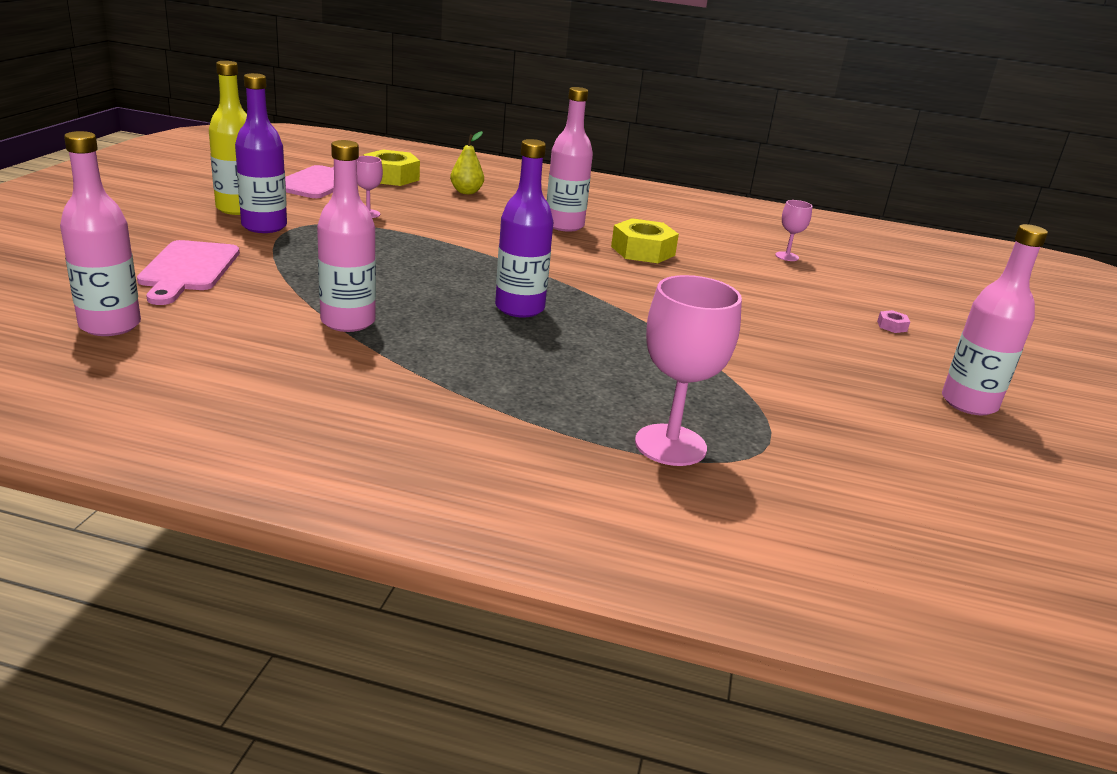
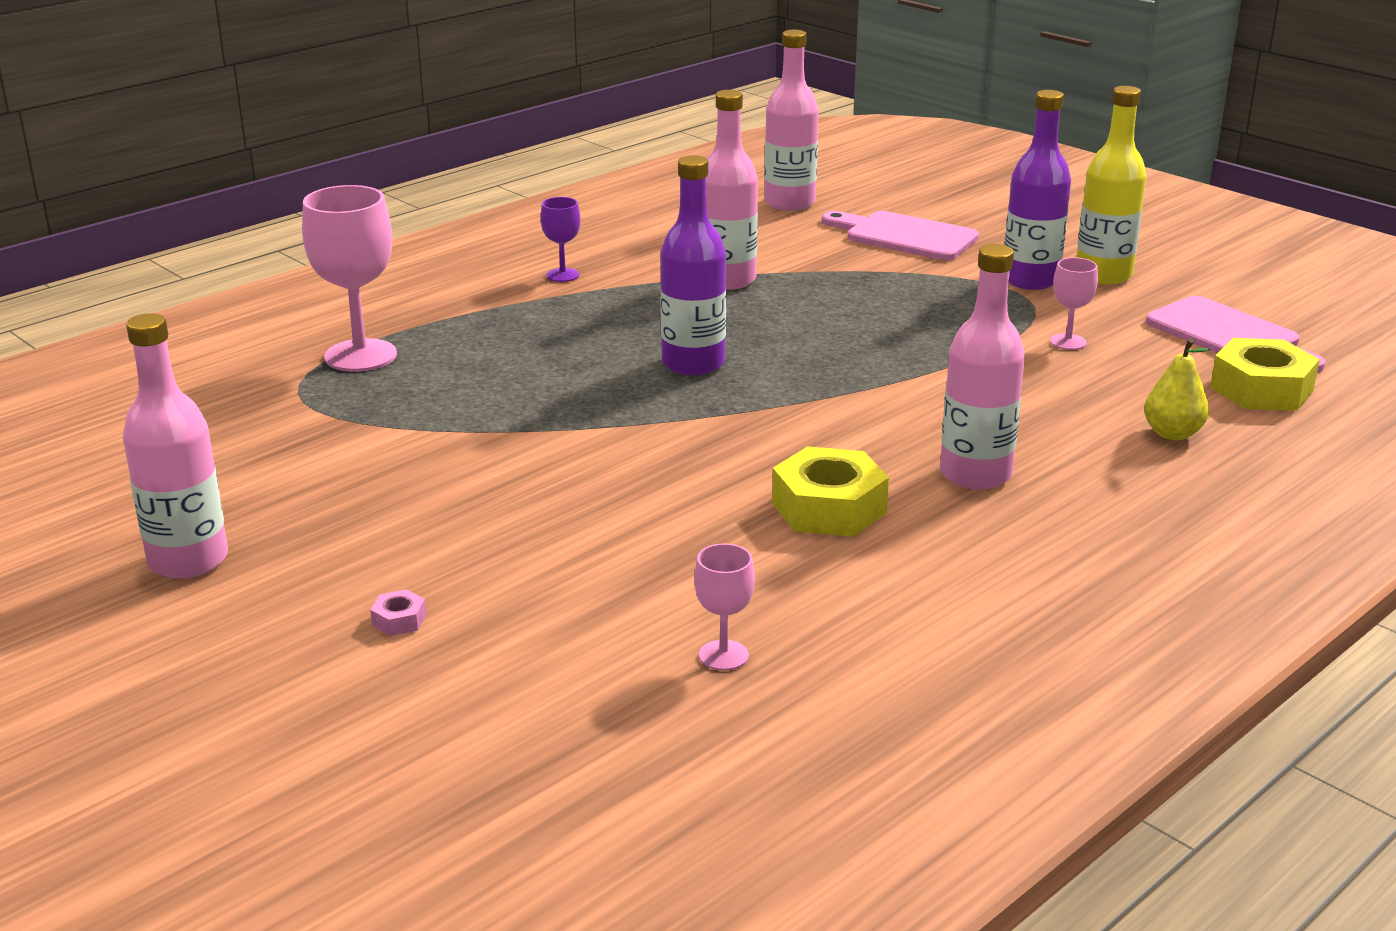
camera: 125 degrees right, 0 degrees up
none -> purple goblet [541,197,580,282]

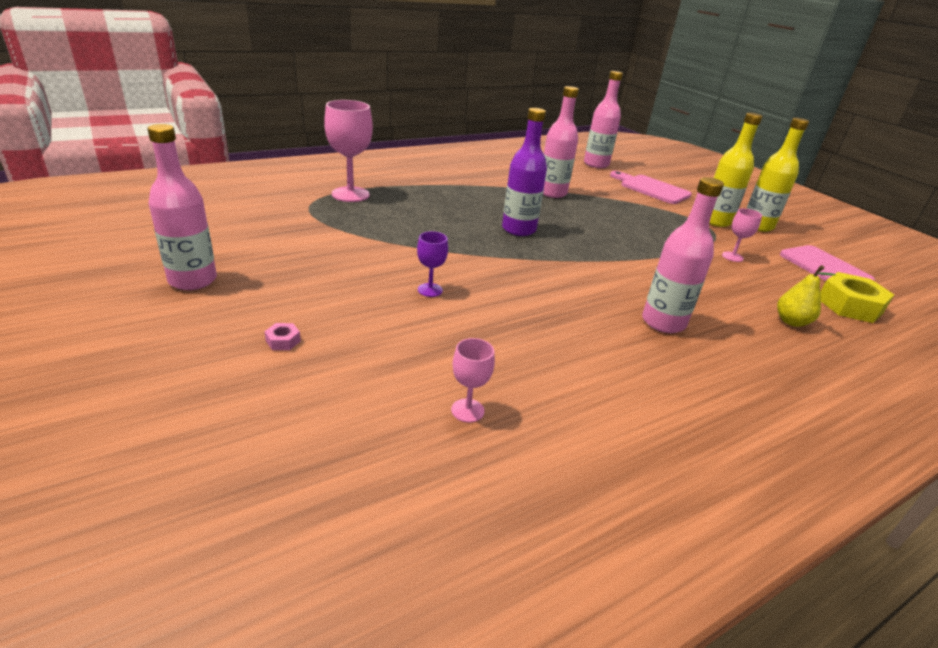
camera: 10 degrees right, 5 degrees up
purple goblet [541,197,580,282] -> purple goblet moved to [417,231,448,297]
yellow nut [772,446,889,537] -> none
purple bottle [1004,90,1071,290] -> yellow bottle [709,113,763,227]

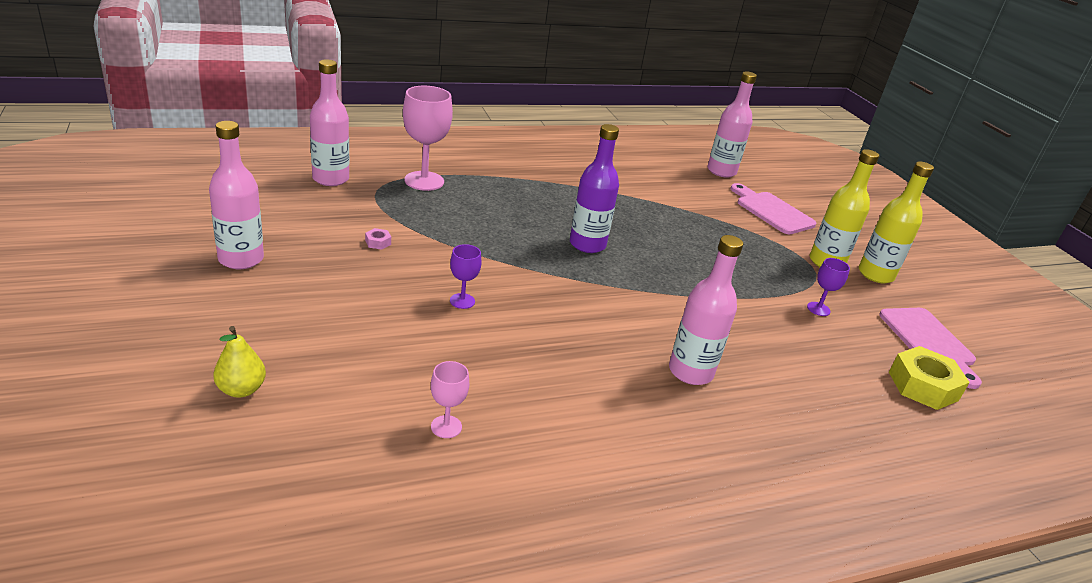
camera: 10 degrees right, 0 degrees up
pink nut [264,323,301,350] -> pink nut moved to [365,228,391,250]
pink bottle [543,86,579,198] -> pink bottle moved to [310,59,349,186]
pink goblet [722,208,762,262] -> purple goblet [807,258,850,316]
yellow pear [777,265,836,327] -> yellow pear moved to [213,326,266,398]

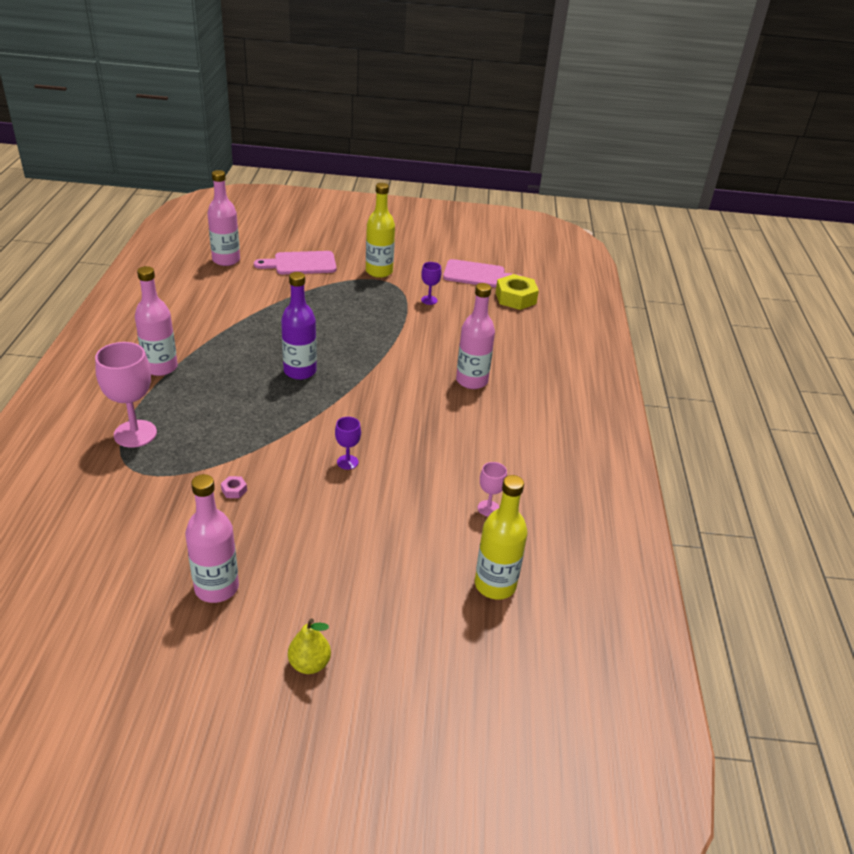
camera: 65 degrees left, 5 degrees up
yellow pear [213,326,266,398] -> yellow pear moved to [288,618,331,674]
pink bottle [310,59,349,186] -> pink bottle moved to [135,266,178,376]
yellow bottle [859,162,934,283] -> yellow bottle moved to [475,475,528,600]

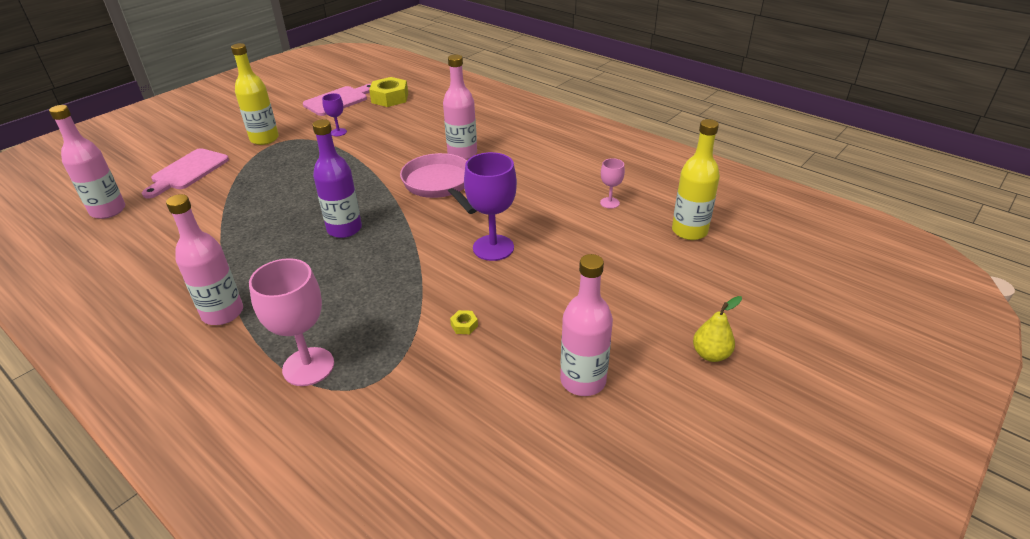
camera: 50 degrees left, 0 degrees up
pink nut [221,476,247,498] -> yellow nut [450,310,478,334]
purple goblet [335,417,361,470] -> purple goblet [464,152,517,261], size x1.96
none -> pink pan [400,153,477,214]

